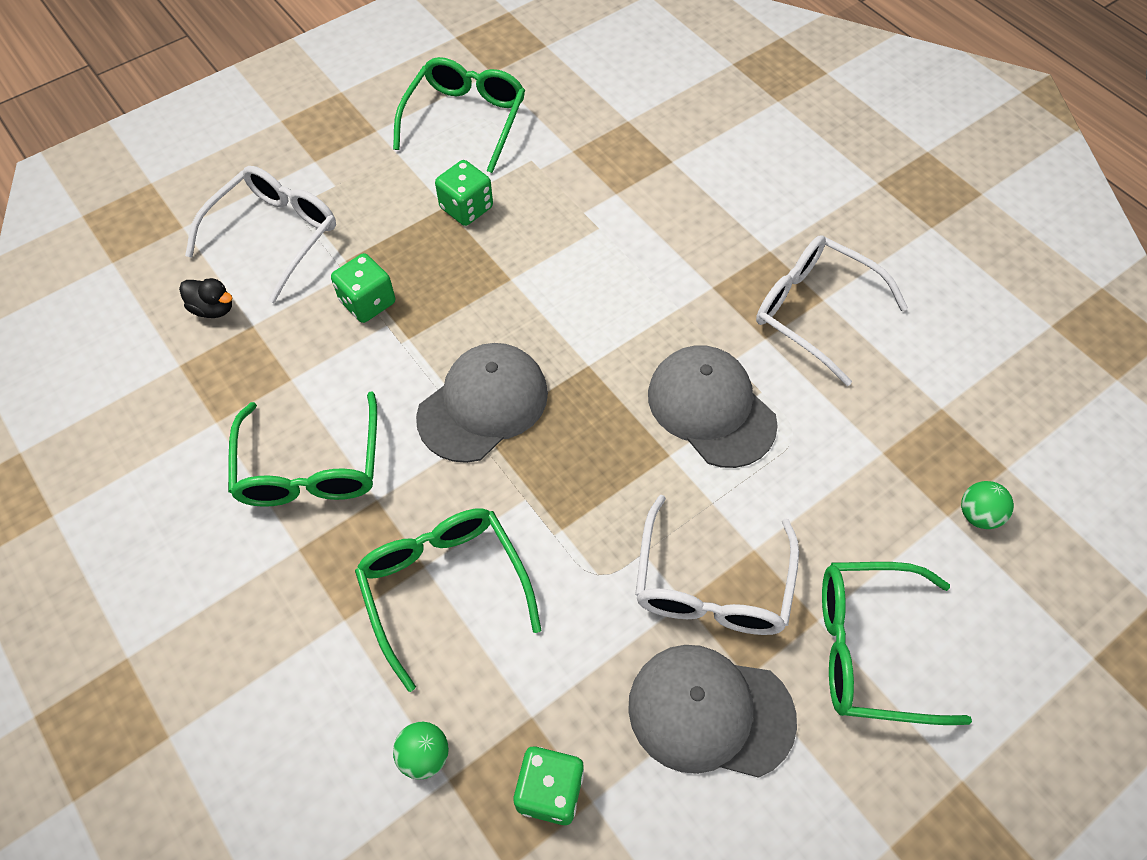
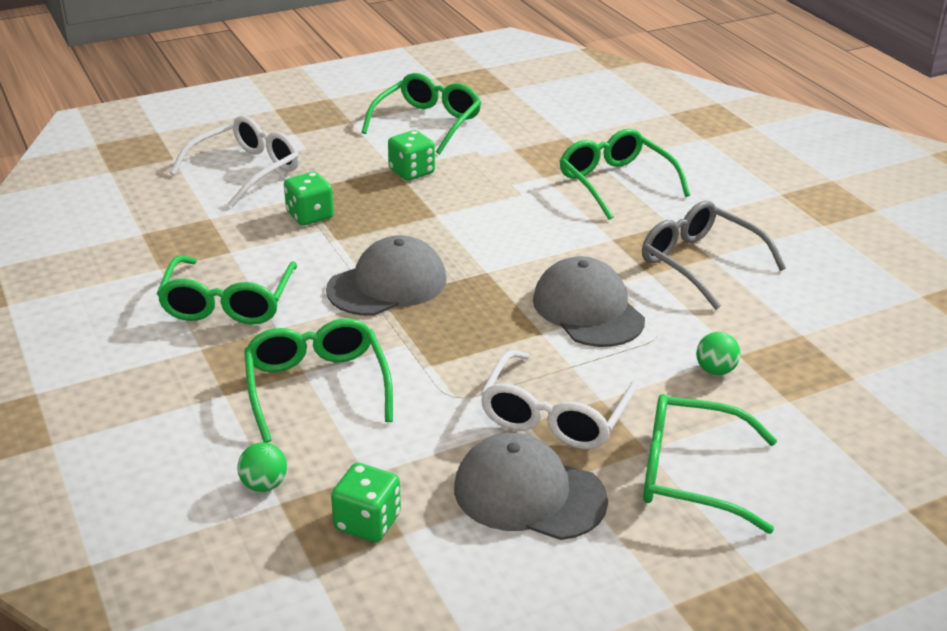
camera: 10 degrees right, 25 degrees down
black duck [179,278,232,318] -> none
white glasses [756,235,908,386] -> grey glasses [642,201,786,310]
green ball [961,481,1014,529] -> green ball moved to [696,332,741,375]
none -> green glasses [560,129,690,220]

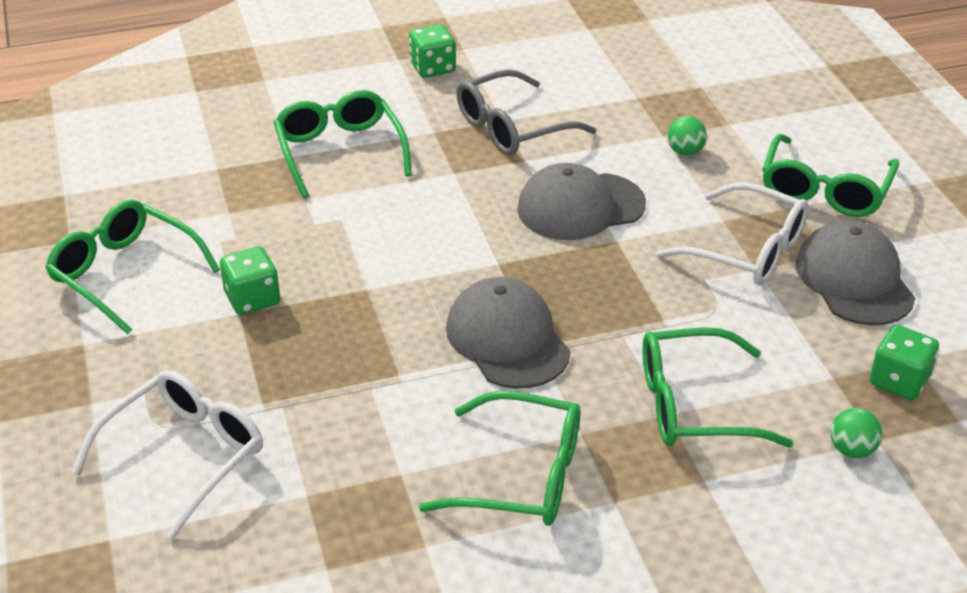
camera: 80 degrees left, 5 degrees up
white glasses [170,115,299,207] -> white glasses turned 75 degrees clockwise [72,370,263,539]
green dice [284,172,334,226] -> green dice moved to [409,24,456,78]
grey cap [454,433,608,540] -> grey cap turned 135 degrees clockwise [796,220,915,326]
green glasses [560,129,690,220] -> green glasses turned 90 degrees clockwise [274,90,412,198]

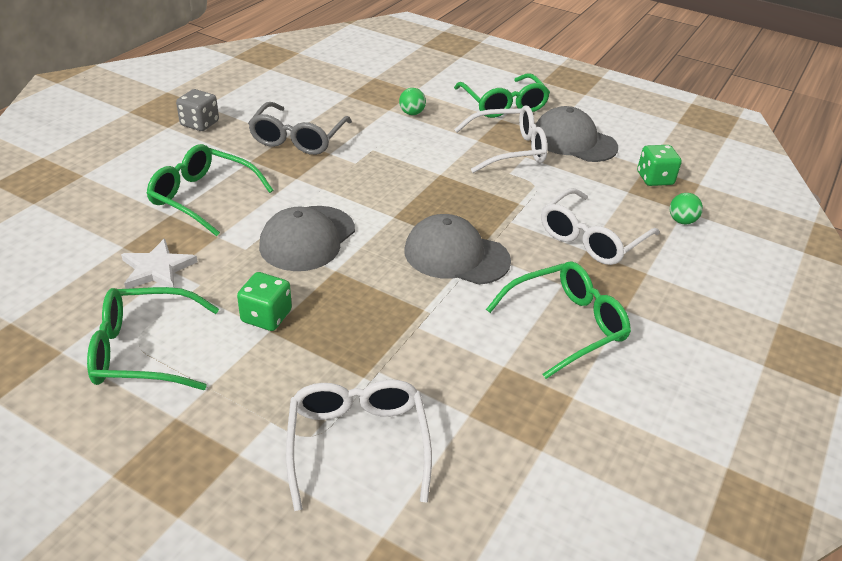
camera: 45 degrees left, 0 degrees up
green dice [409,24,456,78] -> grey dice [176,89,219,131]
grey cap [517,163,646,240] -> grey cap moved to [259,206,355,271]
green glasses [642,327,793,447] -> white glasses [541,188,660,265]
none -> white star [121,239,198,289]

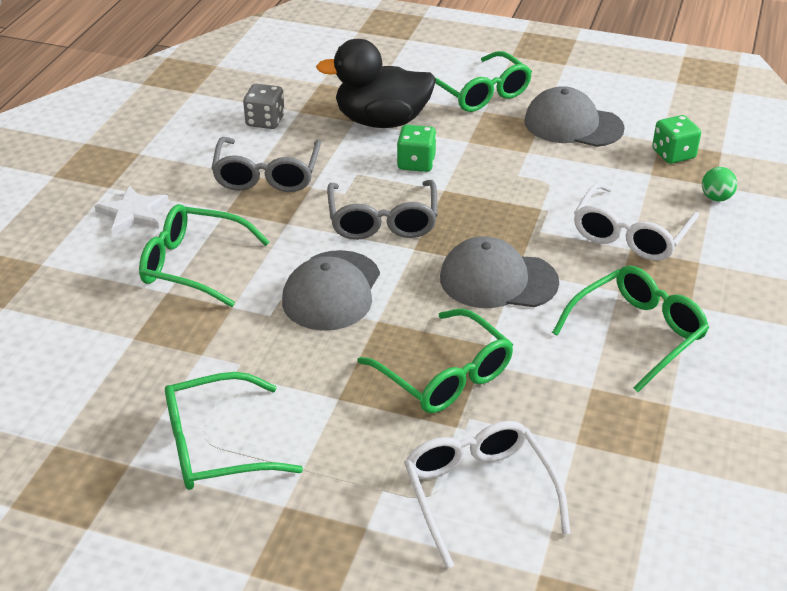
camera: 10 degrees left, 0 degrees up
white star [121,239,198,289] -> white star moved to [95,186,169,235]
grey dice [176,89,219,131] -> grey dice moved to [243,84,285,129]
green dice [237,272,292,331] -> green dice moved to [397,125,436,172]
green ball [399,88,426,115] -> black duck [316,39,436,128]
white glasses [454,105,547,173] -> none
none -> grey glasses [327,180,438,240]
none -> green glasses [357,308,513,413]

